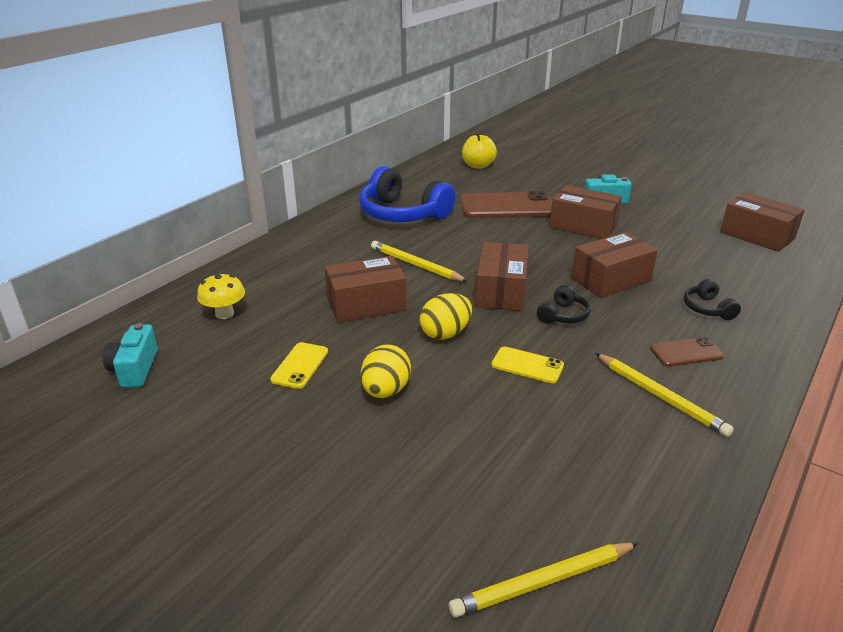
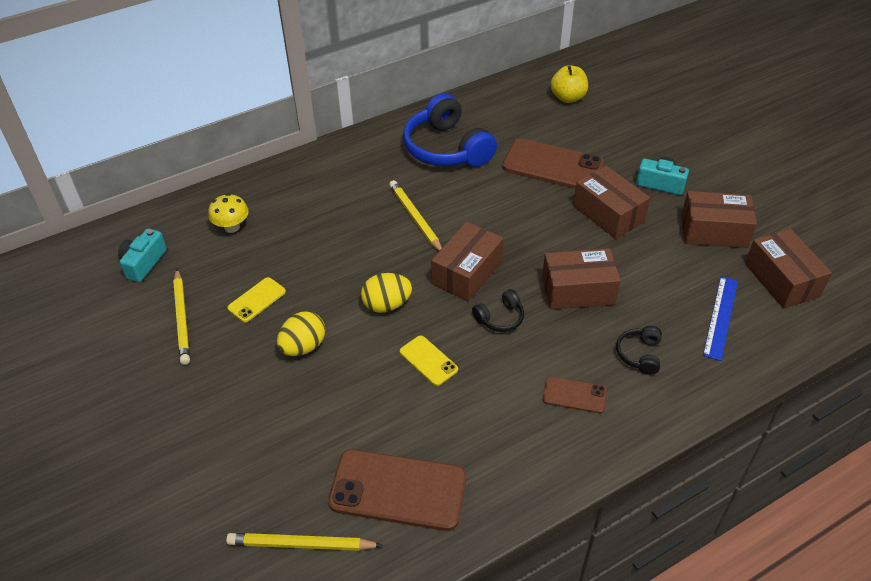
camera: 25 degrees right, 15 degrees up
brown box [325,256,407,322] -> brown box moved to [681,191,757,248]
yellow pencil [595,353,734,437] -> yellow pencil moved to [173,269,190,365]
none -> brown phone [328,449,466,531]
none -> blue ruler [703,276,738,361]

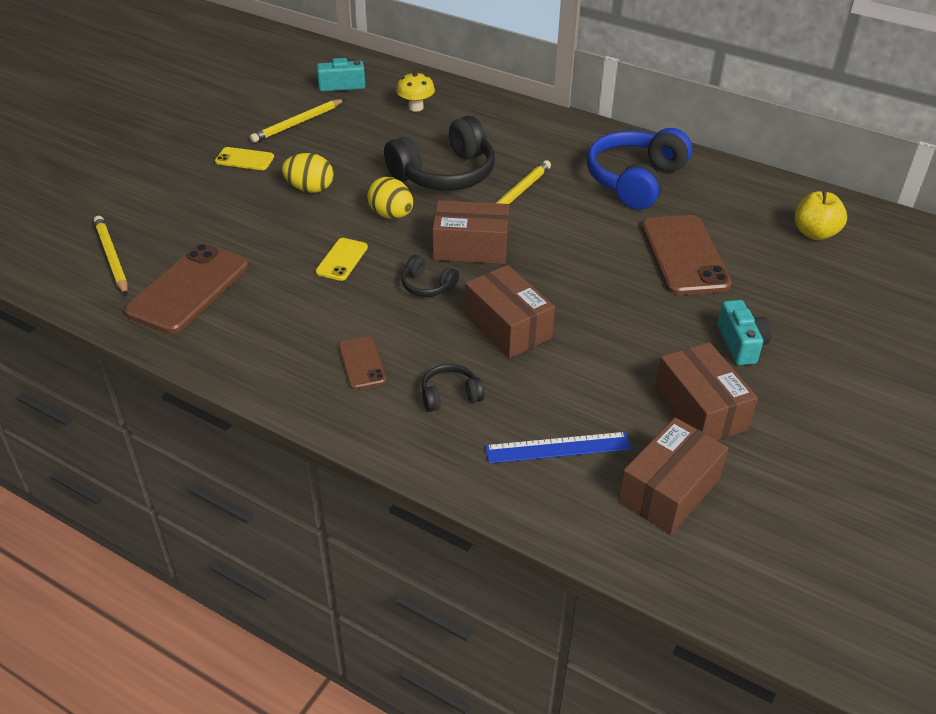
camera: 60 degrees right, 5 degrees down
yellow phone [227,277,286,322] -> yellow phone moved to [215,147,274,170]
brown phone [328,449,466,531] -> brown phone turned 45 degrees clockwise [125,244,249,334]
brown box [573,166,650,239] -> none
none -> black headphones [384,115,495,191]

